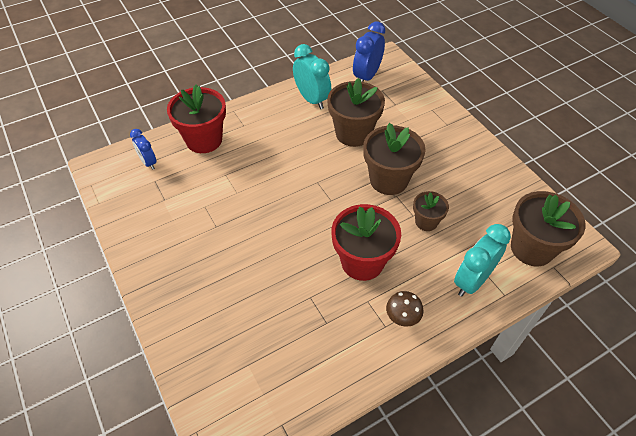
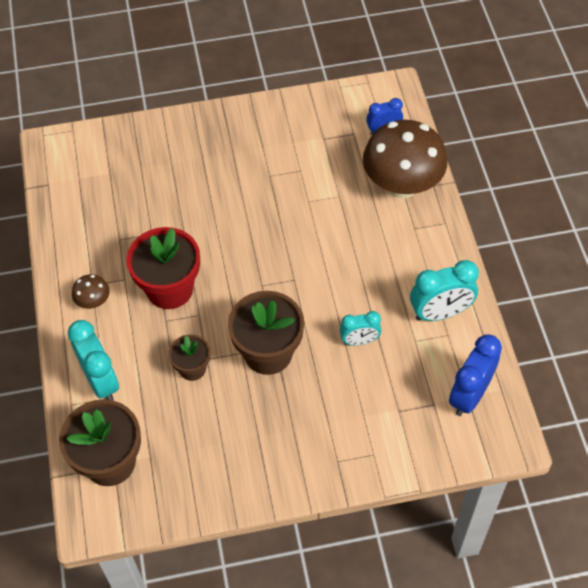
camera: 110 degrees right, 5 degrees up
red flower pot [167,85,226,153] -> brown mushroom [363,120,447,198]
brown flower pot [327,78,385,147] -> turquoise clock [340,311,381,346]
blue clock [353,21,385,82] -> blue clock turned 105 degrees counterclockwise [449,335,502,416]

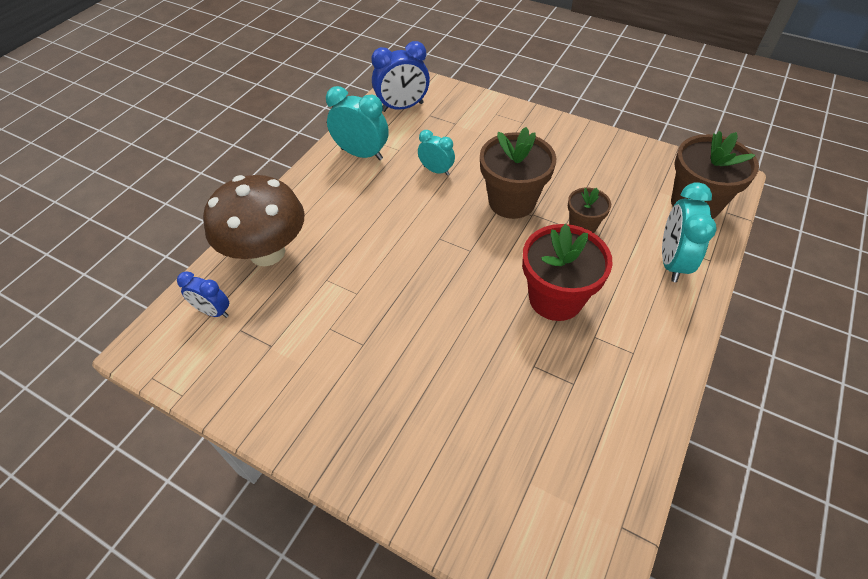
camera: 140 degrees left, 5 degrees down
brown mushroom [72,274,110,309] -> none

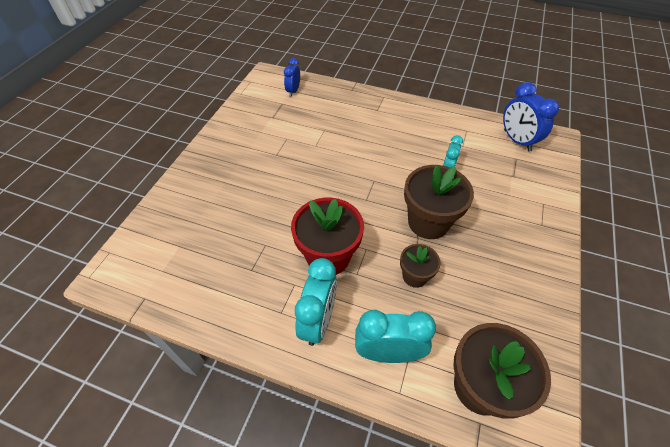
camera: 80 degrees right, 0 degrees up
brown mushroom [203,175,305,266] -> none
turquoise clock [326,86,389,160] -> turquoise clock moved to [295,258,337,346]

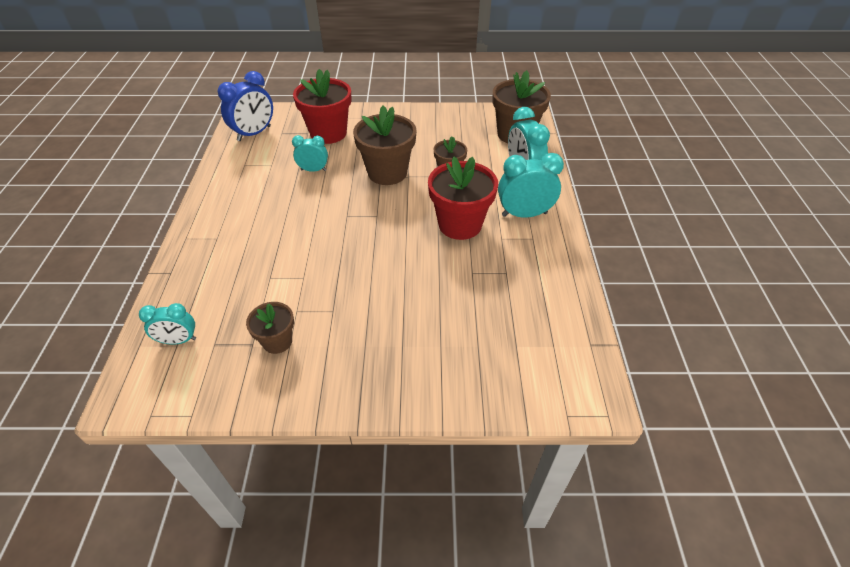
camera: 110 degrees left, 5 degrees down
blue clock [284,58,300,97] -> turquoise clock [139,303,196,345]
none -> brown flower pot [246,302,294,354]
none -> red flower pot [293,69,351,144]

